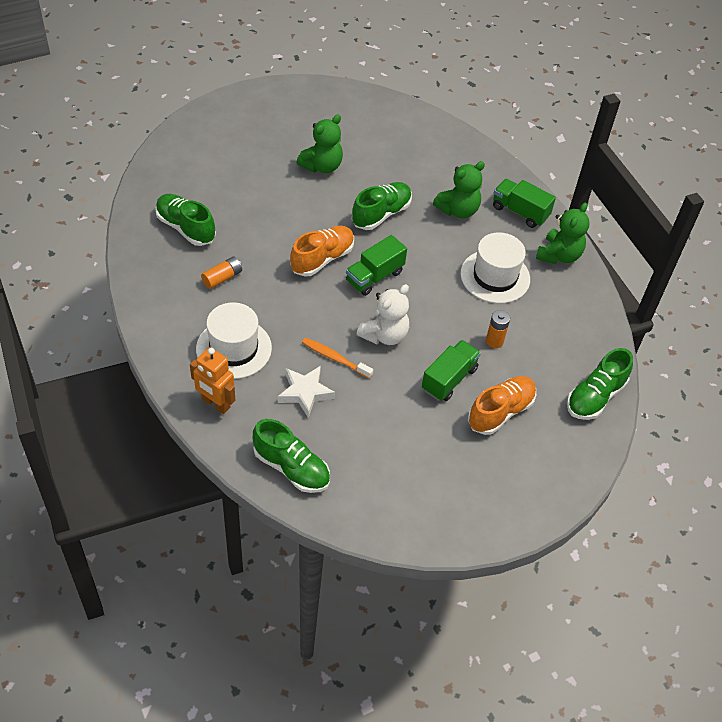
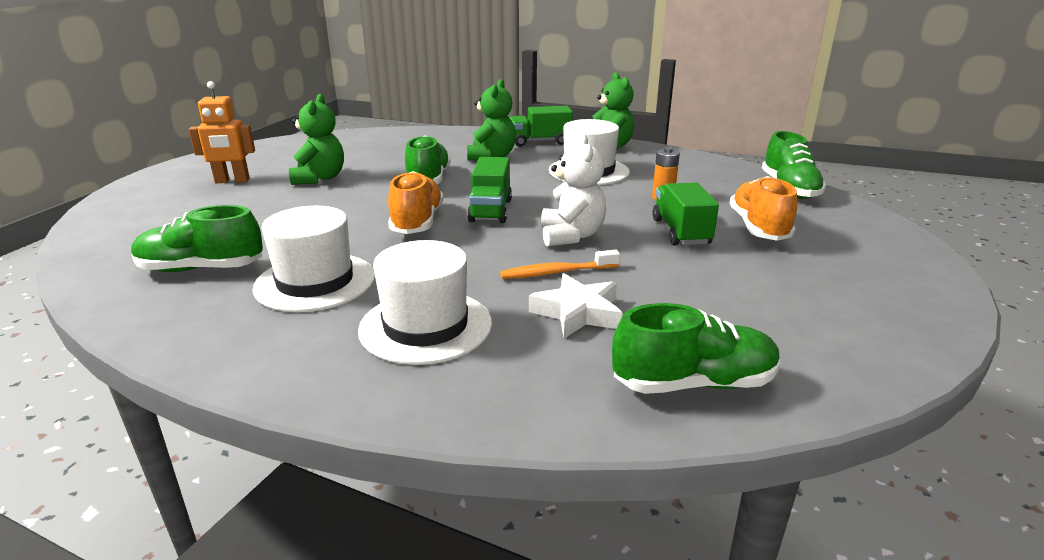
camera: 40 degrees left, 25 degrees down
orange robot [190,347,235,414] -> orange robot moved to [189,81,255,183]
orange battery [201,257,242,289] -> white hat [252,206,375,312]

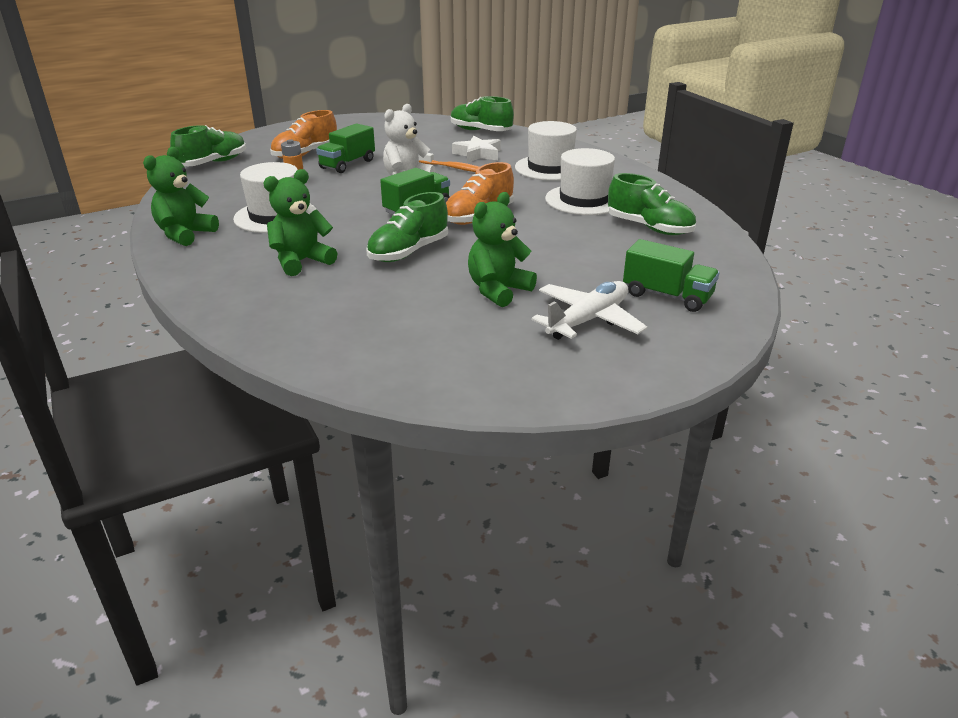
camera: 140 degrees left, 5 degrees up
orange robot [189,81,255,183] -> white plane [532,281,647,340]
green truck [510,106,573,147] -> green truck moved to [623,239,719,312]

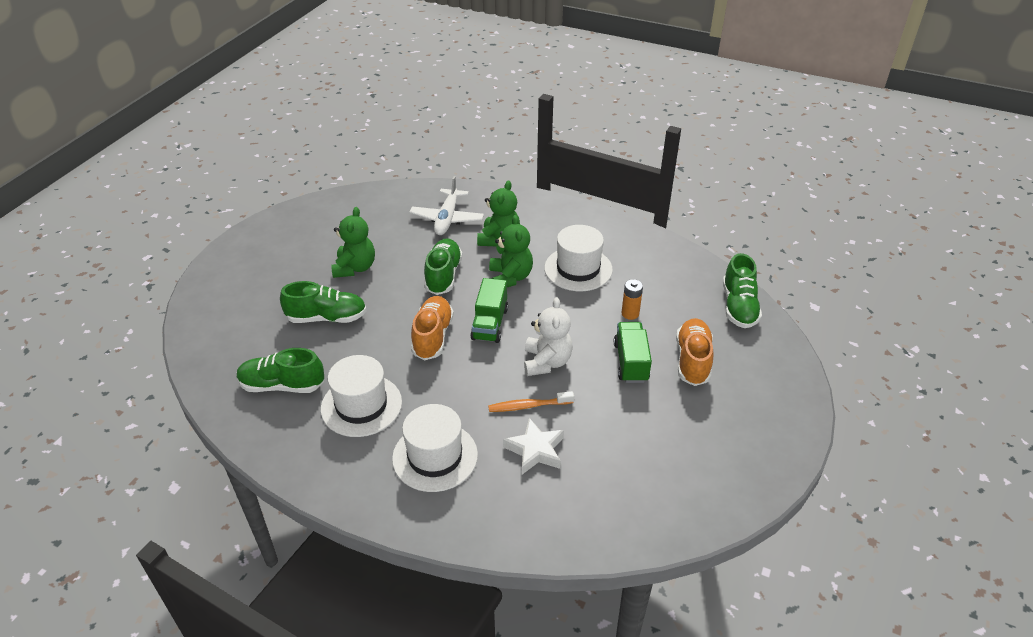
camera: 145 degrees right, 10 degrees up
green teddy bear [143,147,219,246] -> green teddy bear moved to [489,215,533,287]
green shoe [451,96,514,131] -> green shoe moved to [280,281,367,323]
white plane [532,281,647,340] -> white plane moved to [410,176,484,235]
green truck [623,239,719,312] -> none

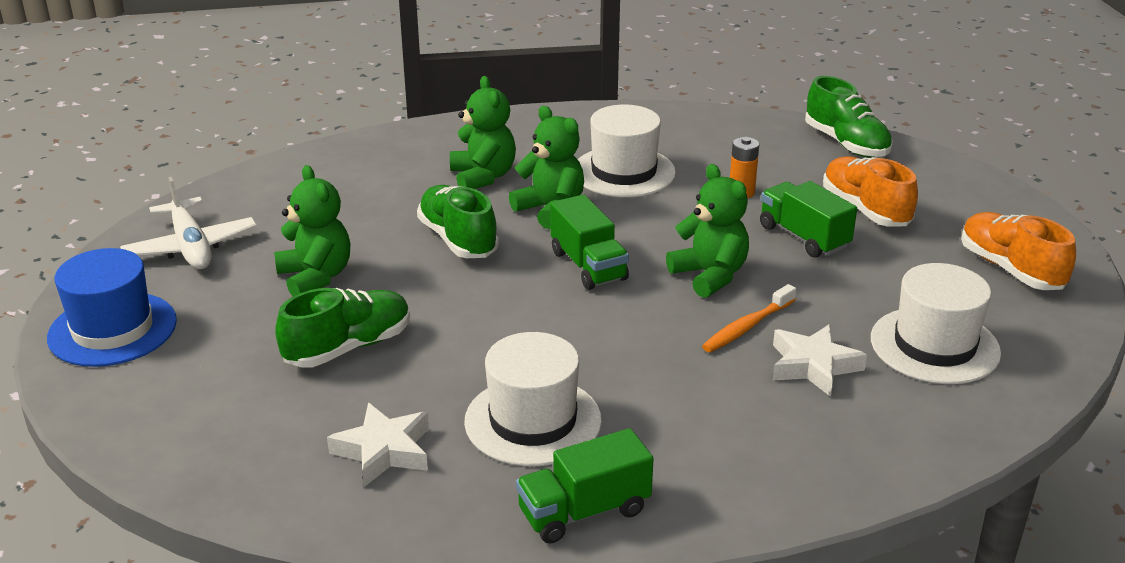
camera: 35 degrees left, 10 degrees down
green shoe [237,348,324,393] -> white star [327,403,429,487]
white hat [392,404,478,492] -> white hat moved to [871,263,1001,384]
white plane [410,176,484,235] -> white plane moved to [120,177,257,269]
orange shoe [411,296,454,360] -> orange shoe moved to [961,212,1076,290]
white teddy bear [524,297,573,376] -> green teddy bear [666,164,749,298]
none -> blue hat [47,248,177,367]
none -> green truck [516,428,654,543]

